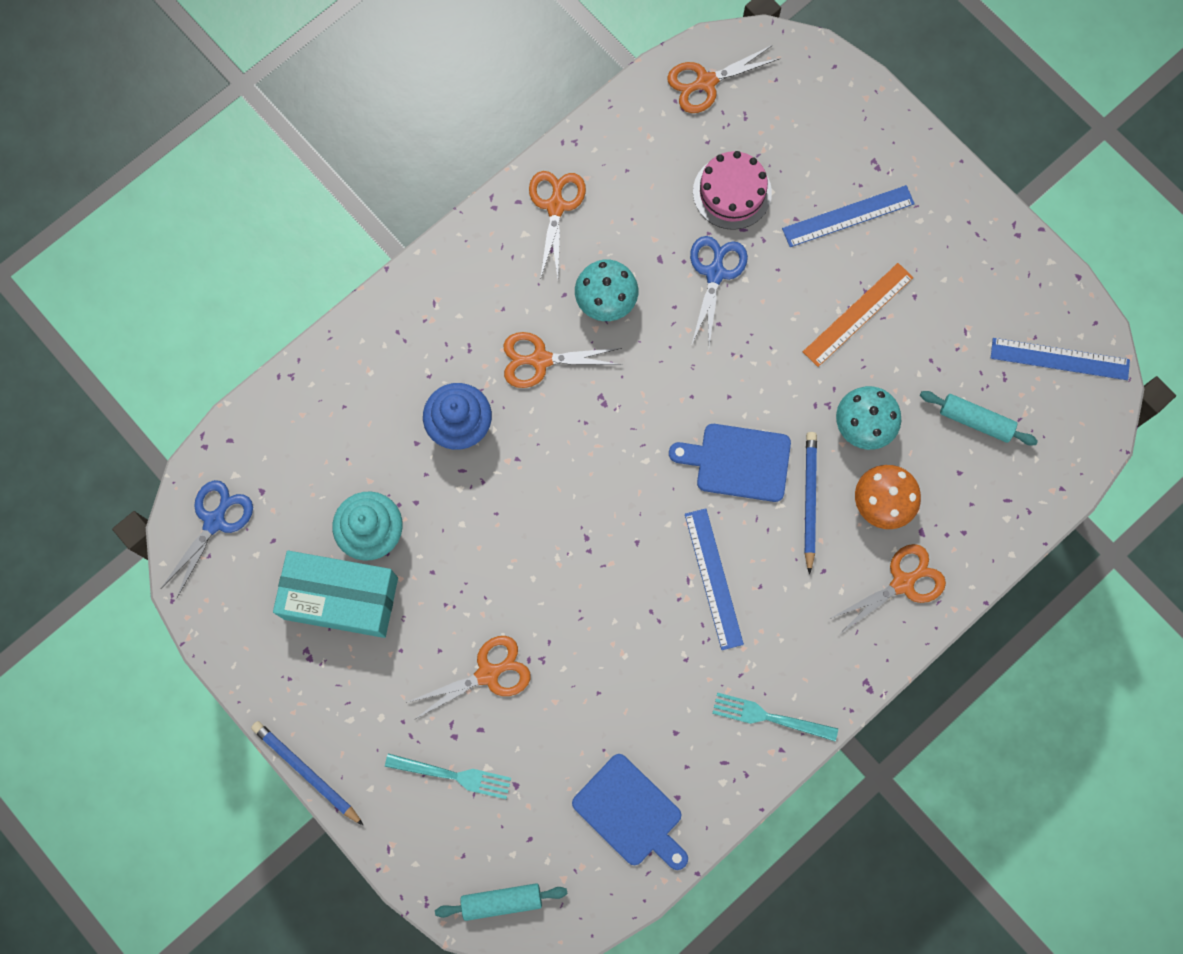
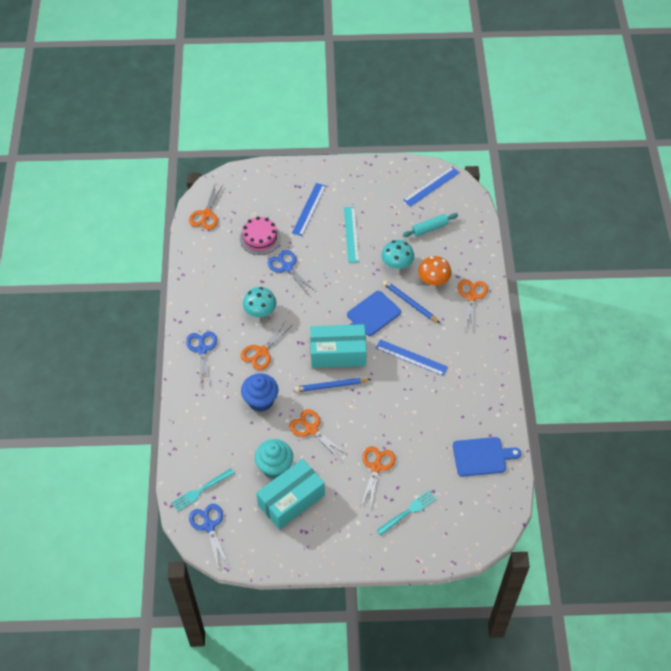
camera: 50 degrees left, 20 degrees down
blue pencil [251,721,364,826] -> blue pencil moved to [295,378,371,392]
turquoise rolling pin [435,883,567,921] -> none
orange scissors [529,171,586,280] -> orange scissors moved to [289,409,348,461]
turquoise fork [712,692,838,741] -> turquoise fork moved to [171,468,235,512]
orange ruler [803,263,913,367] -> turquoise ruler [344,207,359,263]
none -> blue scissors [186,331,217,385]
none -> turquoise box [310,324,367,368]

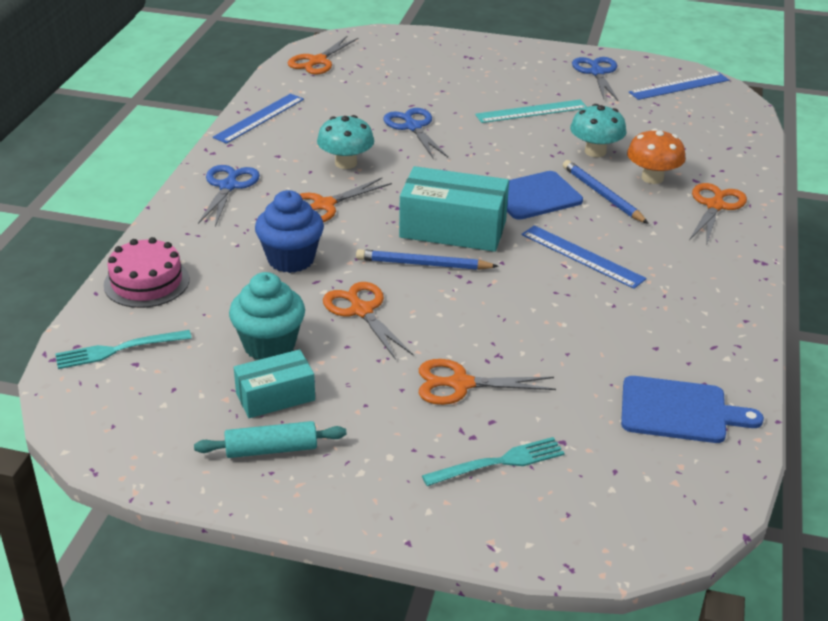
camera: 15 degrees right, 20 degrees down
blue scissors [189,504,229,570] -> blue scissors moved to [572,57,618,101]
pink cake [240,216,281,255] -> pink cake moved to [104,237,189,308]
turquoise box [256,459,325,530] -> turquoise box [234,349,315,418], size x0.59
blue ruler [292,183,326,236] -> blue ruler moved to [213,94,304,144]
turquoise ruler [344,207,359,263] -> turquoise ruler turned 60 degrees clockwise [475,100,587,123]
orange scissors [361,446,396,506] -> orange scissors turned 120 degrees counterclockwise [419,359,556,405]
turquoise rolling pin [403,213,458,237] -> turquoise rolling pin moved to [194,421,347,458]

